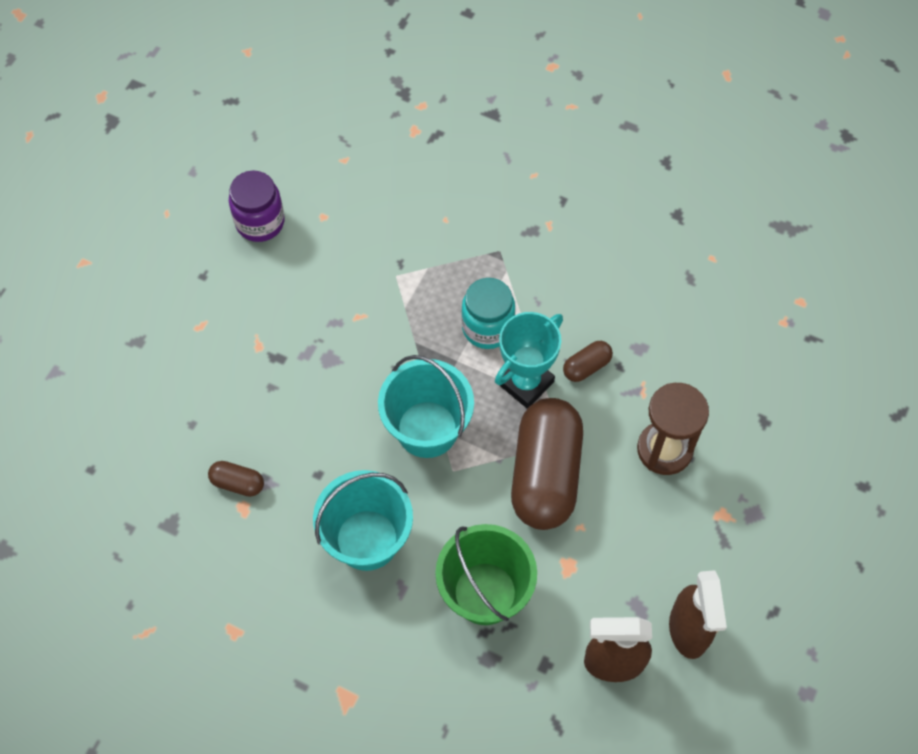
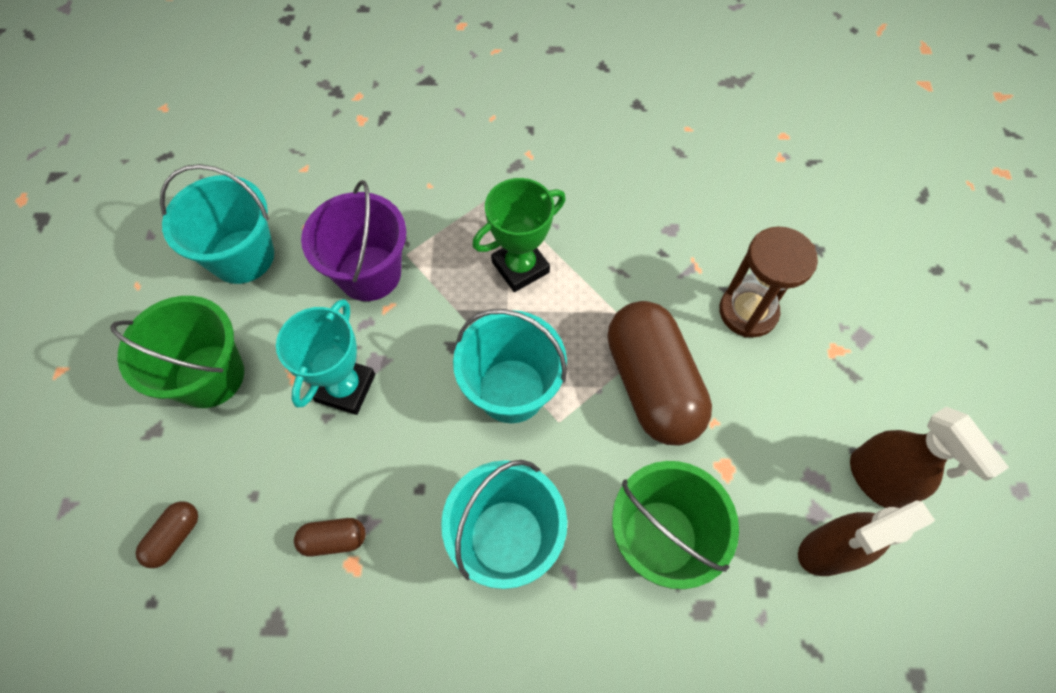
camera: 25 degrees left, 0 degrees up
purple jar [229,170,285,242] -> turquoise bucket [160,164,274,284]
turquoise jar [461,278,515,349] -> green trophy [472,178,566,292]
turquoise trophy [495,312,563,409] -> turquoise trophy moved to [276,299,375,415]
brown capsule [563,341,613,382] -> brown capsule moved to [136,501,198,568]
none -> green bucket [110,296,244,408]
none -> purple bucket [301,180,407,301]

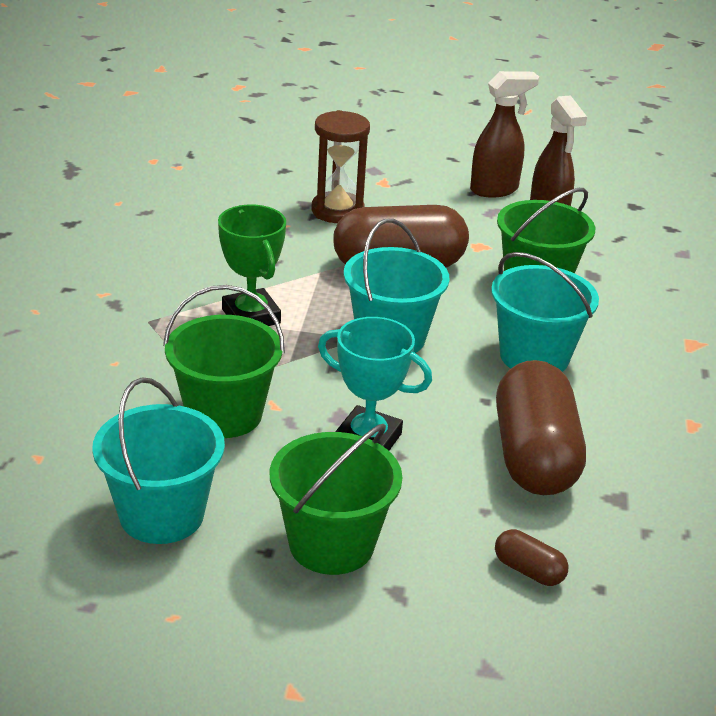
camera: 85 degrees left, 30 degrees down
brown capsule [294,518,366,557] -> brown capsule [496,360,586,495], size x2.36
purple bucket [301,180,407,301] -> green bucket [163,285,285,438]

